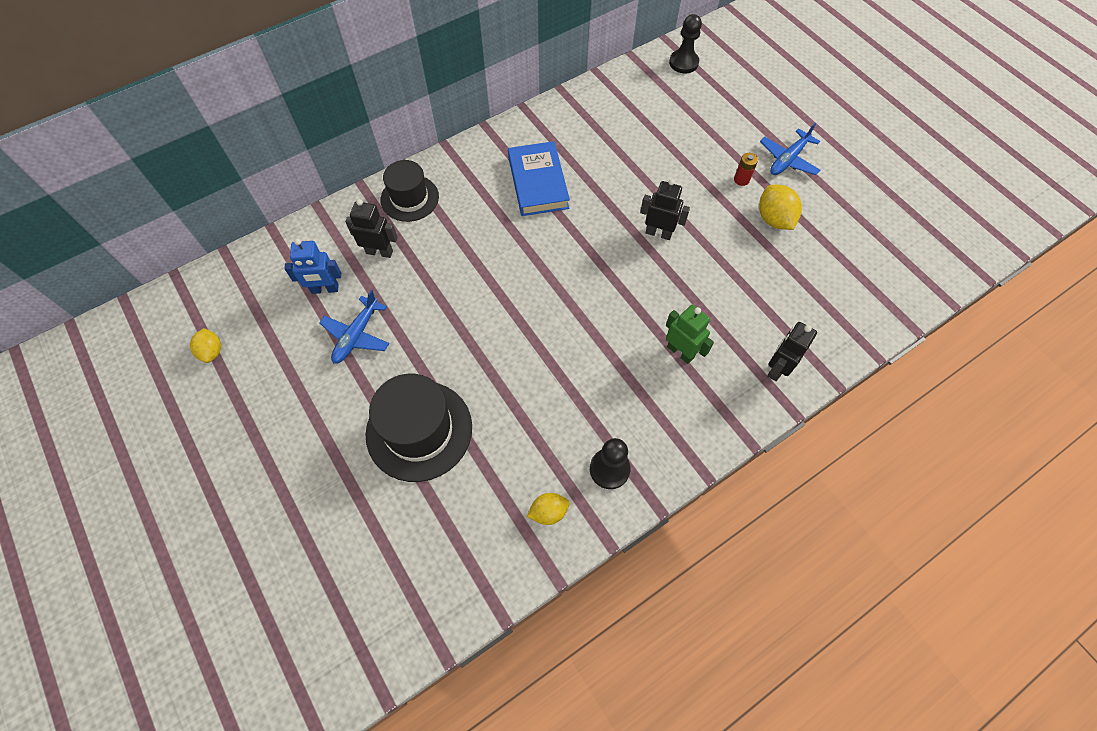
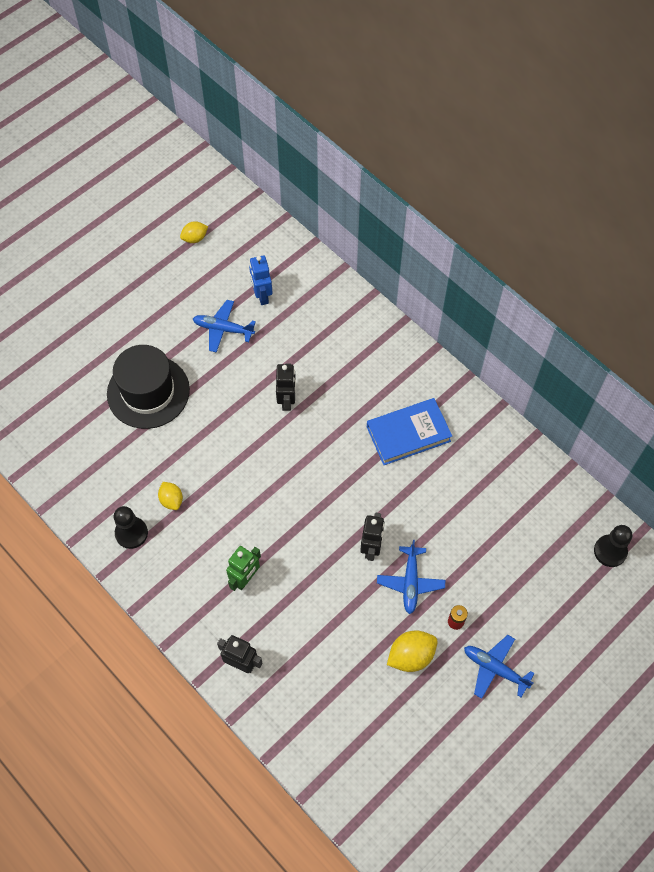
camera: 80 degrees right, 0 degrees up
black robot [345,199,398,258] -> black robot moved to [276,364,296,411]
black hat [381,160,439,222] -> none
yellow lemon [527,493,570,525] -> yellow lemon moved to [158,482,183,510]
none -> blue plane [377,540,445,614]

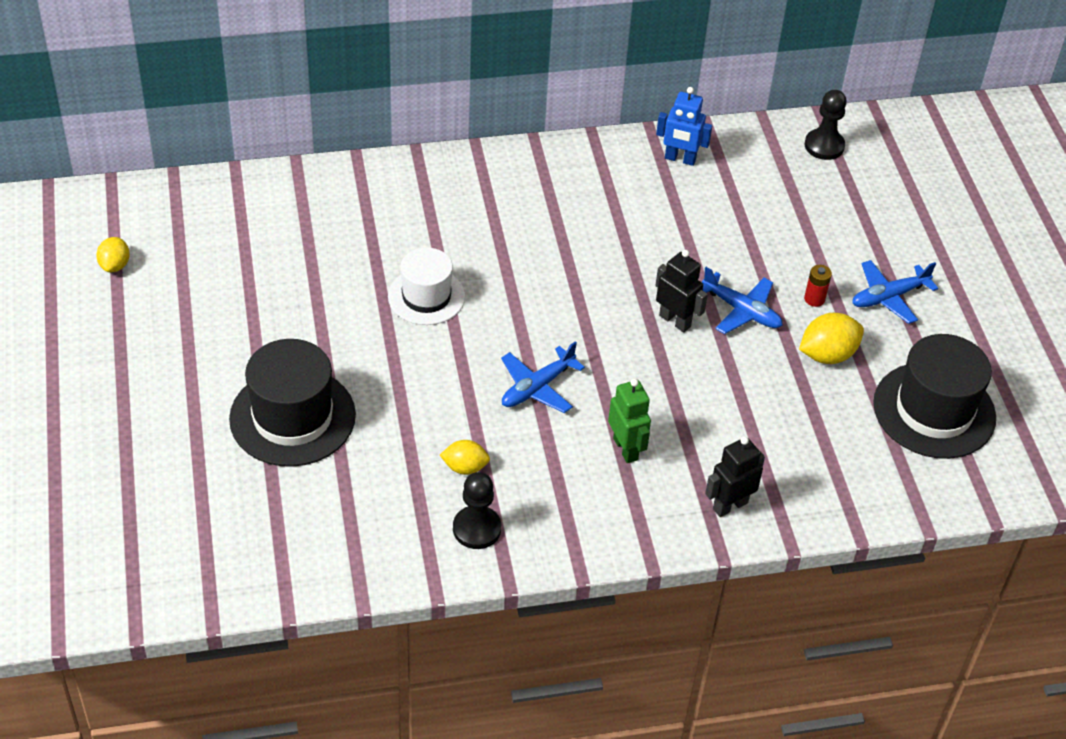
camera: 60 degrees left, 15 degrees down
blue plane [193,300,256,353] -> blue plane moved to [501,341,585,413]
blue robot [249,255,273,305] -> blue robot moved to [656,87,712,166]
black robot [276,364,296,411] -> white hat [388,247,465,325]
blue book [367,398,452,465] -> none
yellow lemon [387,631,438,672] -> yellow lemon turned 60 degrees clockwise [799,313,864,364]
none -> black hat [873,334,996,459]

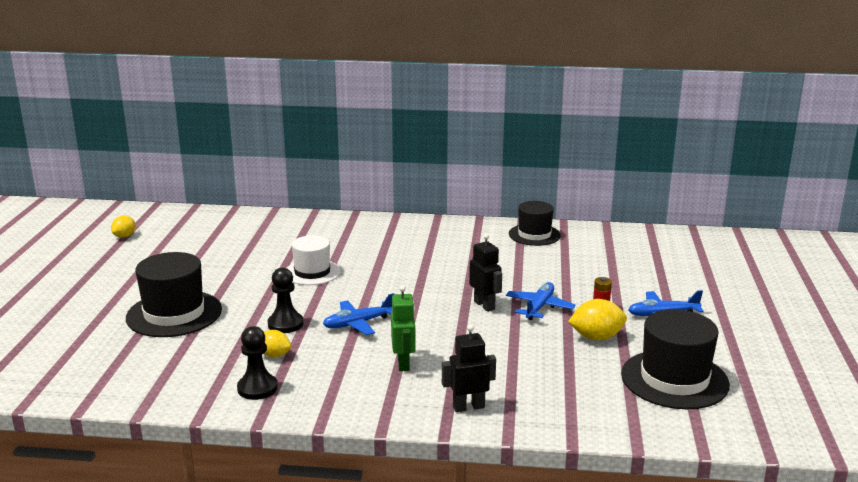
camera: 20 degrees right, 25 degrees down
blue robot [656,87,712,166] -> black hat [509,201,561,246]
blue plane [702,267,783,334] -> blue plane turned 120 degrees counterclockwise [506,282,575,320]
black pawn [805,90,847,160] -> black pawn moved to [268,267,304,333]

